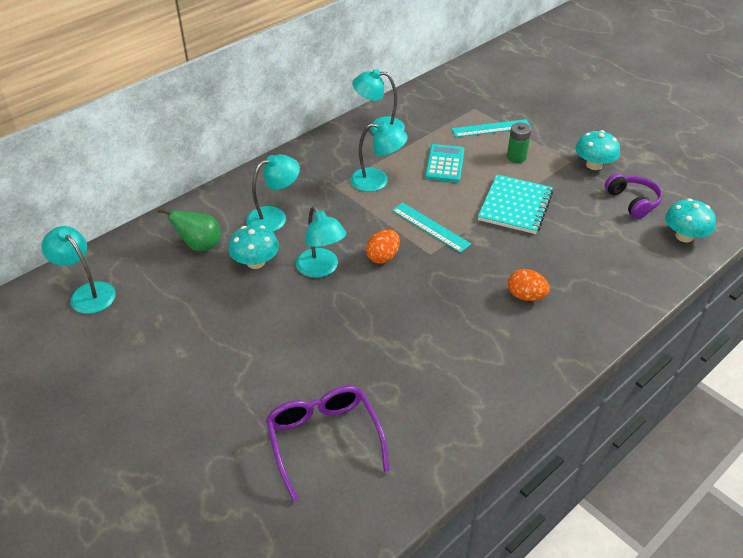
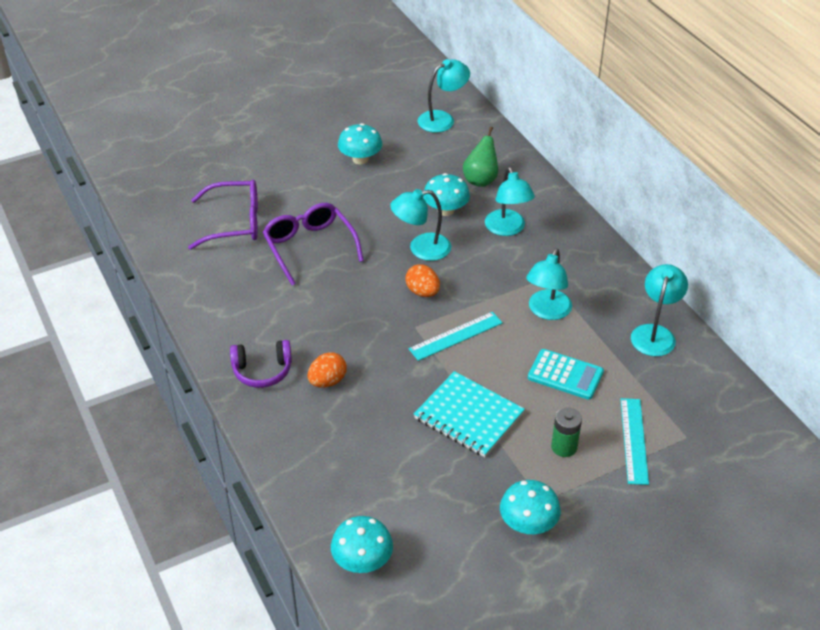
camera: 105 degrees right, 0 degrees up
purple headphones [605,173,662,219] -> purple headphones moved to [230,340,292,388]
none -> purple glasses [263,203,364,285]
none -> turquoise mushroom [338,123,383,164]

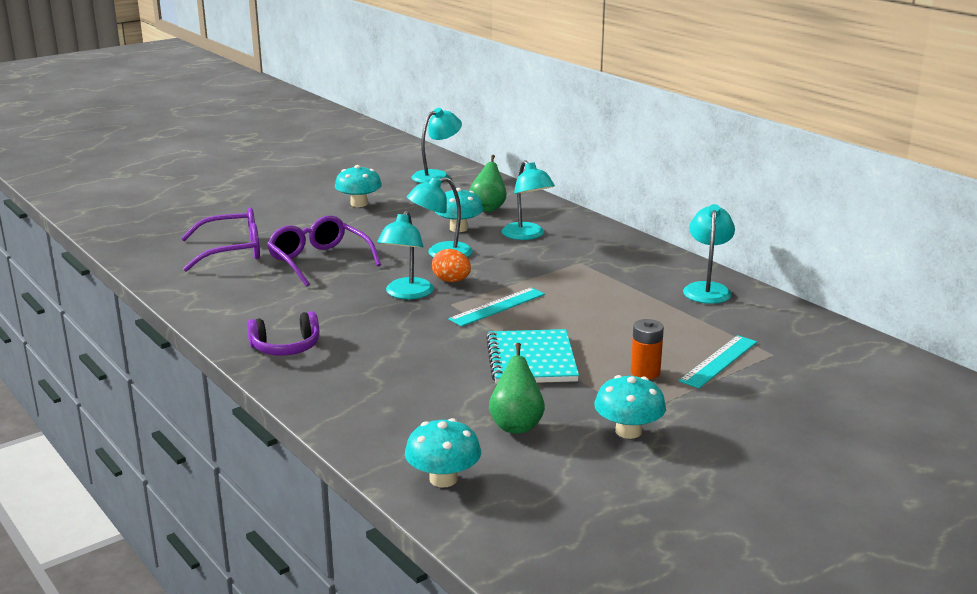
camera: 10 degrees left, 20 degrees down
orange egg [307,352,347,388] -> none
turquoise notebook [414,371,525,457] -> turquoise notebook turned 60 degrees clockwise [486,329,579,384]
turquoise lamp [526,248,572,320] -> turquoise lamp moved to [377,211,434,299]
turquoise calculator [528,349,604,400] -> none
green battery [551,408,582,457] -> orange battery [631,319,664,379]
turquoise ruler [620,398,649,485] -> turquoise ruler turned 45 degrees clockwise [679,335,757,388]
none -> green pear [489,343,545,433]

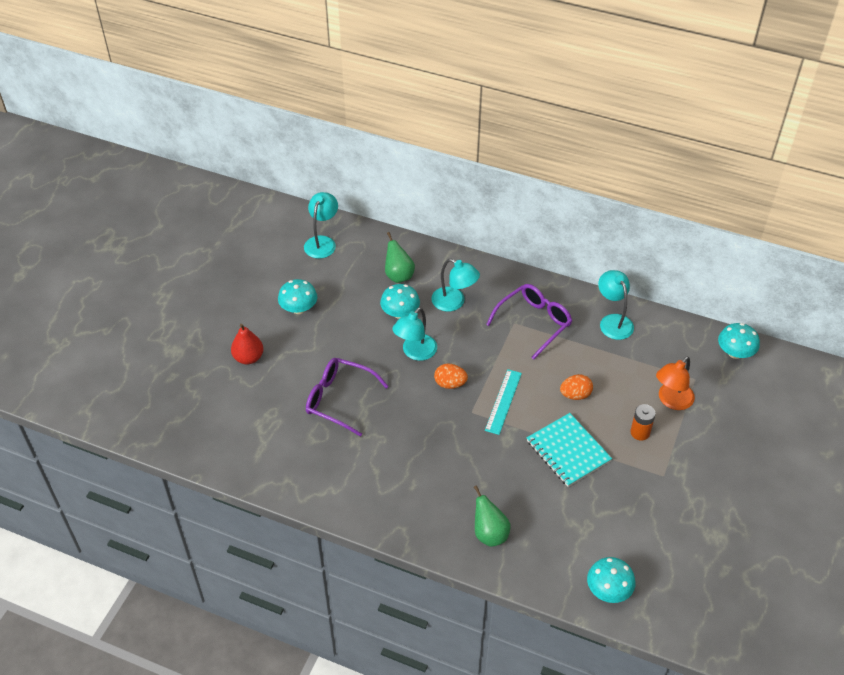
camera: 30 degrees left, 25 degrees up
purple glasses [181,207,260,271] -> purple glasses moved to [486,284,572,360]
purple headphones [247,311,320,356] -> none
turquoise lamp [377,211,434,299] -> none
green pear [489,343,545,433] -> green pear moved to [474,485,511,547]
turquoise mushroom [594,375,666,439] -> turquoise mushroom moved to [718,323,760,359]
turquoise ruler [679,335,757,388] -> orange lamp [656,356,695,410]
none -> red pear [231,324,264,364]
none -> orange egg [560,374,593,400]

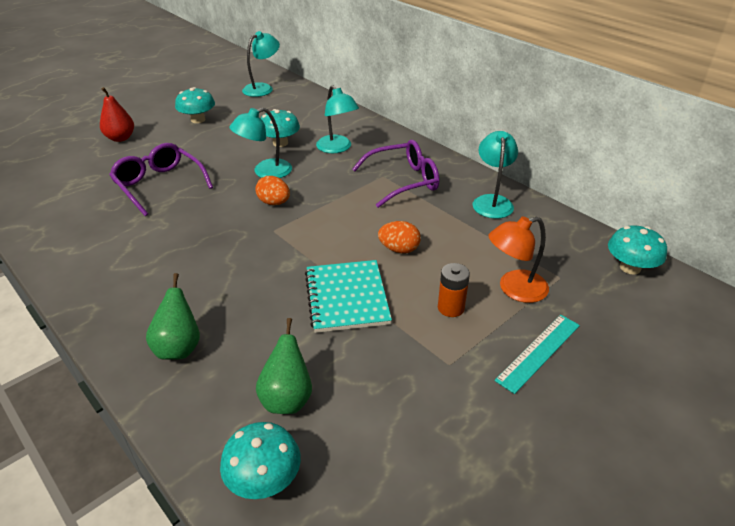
camera: 25 degrees right, 10 degrees down
green pear [385,232,415,283] -> green pear moved to [256,318,312,414]
turquoise ruler [485,369,522,435] -> turquoise ruler moved to [494,315,580,394]

